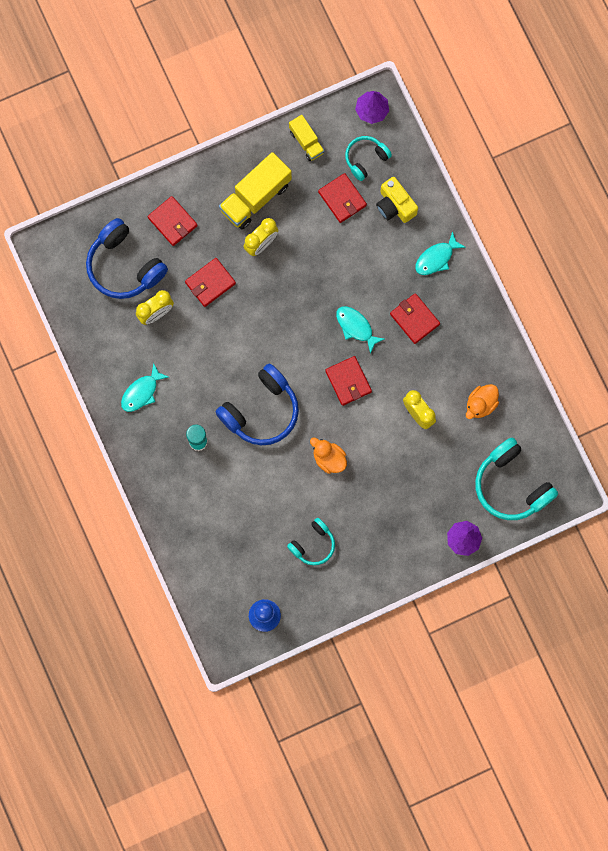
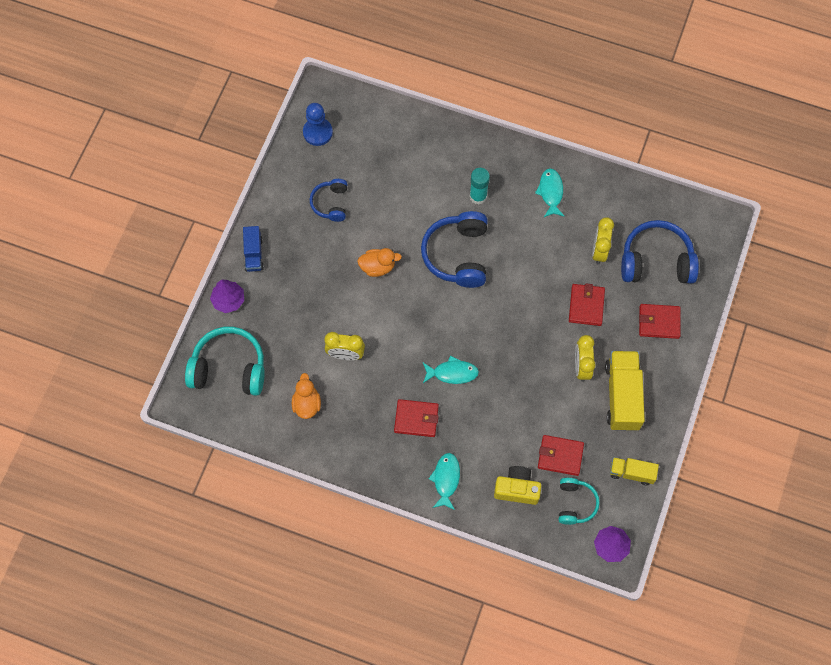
camera: 135 degrees right, 10 degrees down
turquoise headphones [287,518,335,565] -> blue headphones [310,179,347,222]
red wallet [325,356,372,406] -> none
none -> blue truck [243,226,264,272]

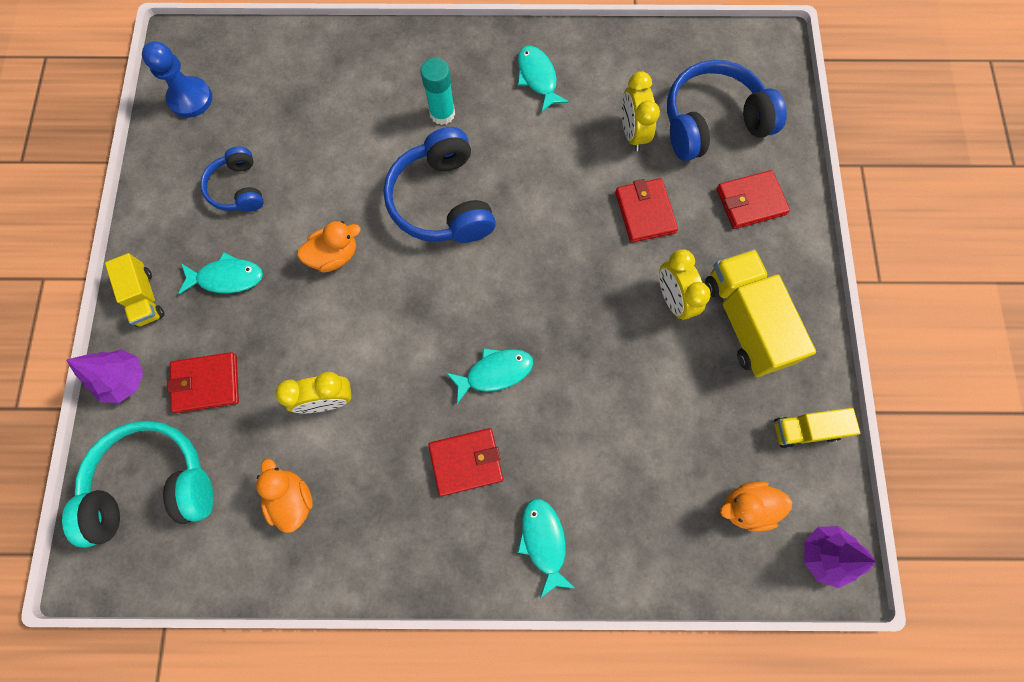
camera: 20 degrees left, 5 degrees up
blue truck [243,226,264,272] -> yellow truck [105,253,165,327]
yellow camera [494,466,541,505] -> none
red wallet [538,435,584,476] -> red wallet moved to [167,352,239,413]
turquoise headphones [559,478,600,525] -> orange duck [720,481,792,532]
none -> turquoise fish [178,252,263,294]

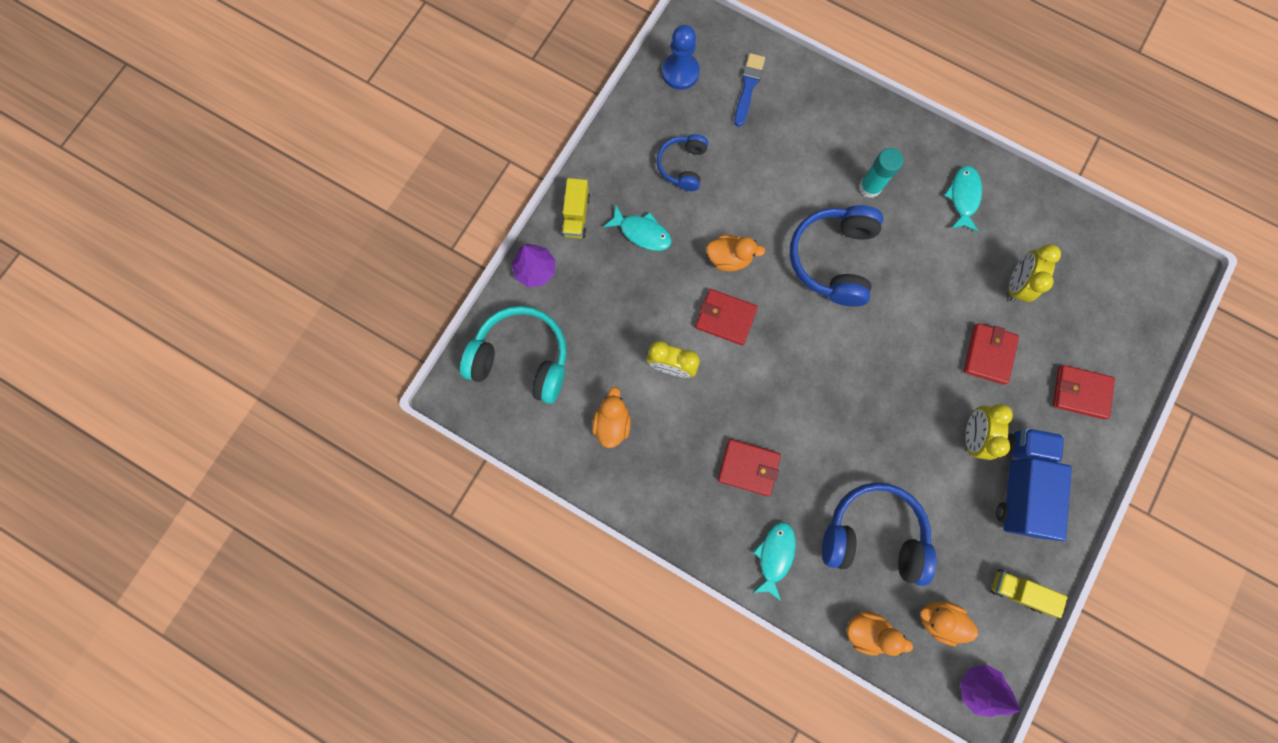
camera: 30 degrees right, 5 degrees up
red wallet [167,352,239,413] -> red wallet moved to [695,289,758,346]
turquoise fish [446,348,533,404] -> none
blue headphones [667,60,787,161] -> blue headphones moved to [822,482,936,586]
yellow truck [705,249,816,377] -> blue truck [996,428,1072,541]
none -> blue brush [734,53,765,127]
none -> orange duck [847,611,913,656]

